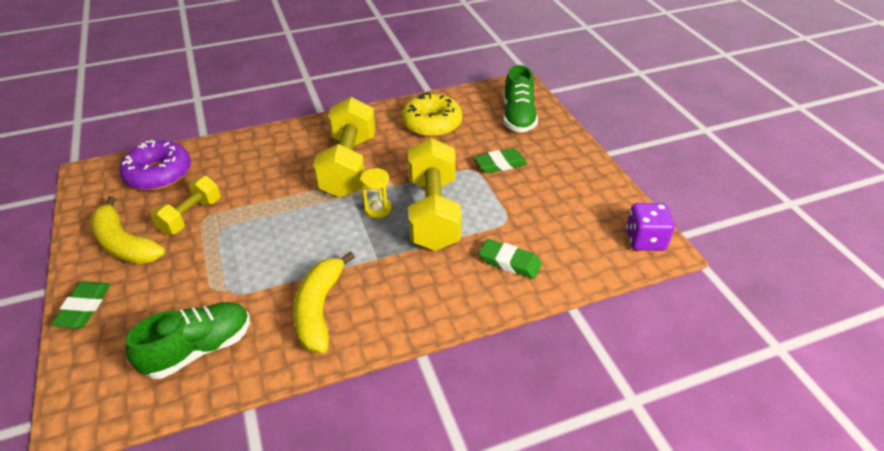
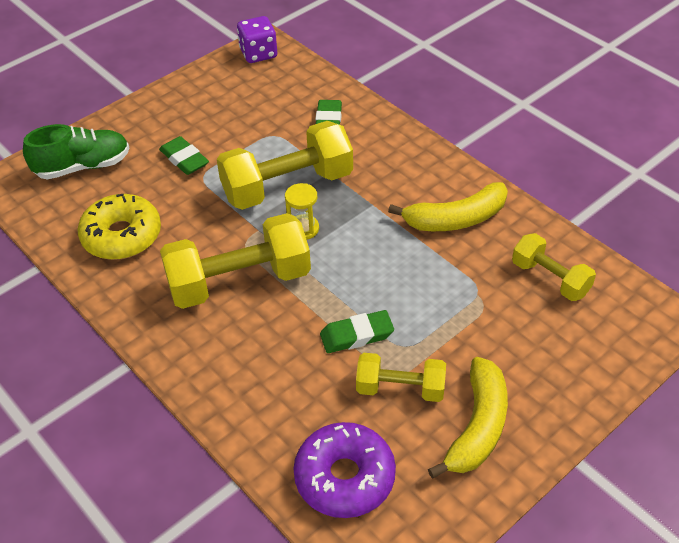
camera: 110 degrees left, 5 degrees up
green eraser [51,281,111,328] -> green eraser moved to [320,310,394,353]
green shoe [125,302,250,379] -> yellow dumbbell [512,233,596,301]

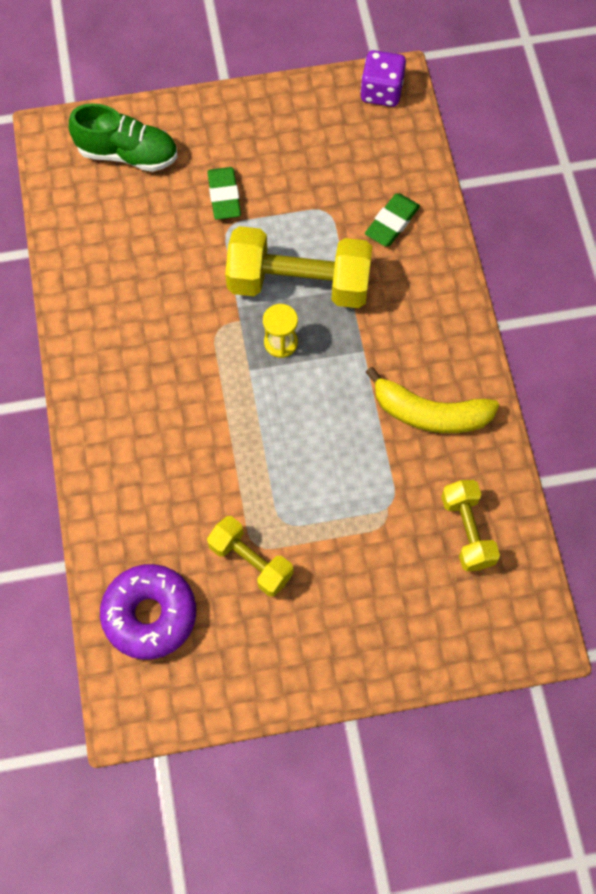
camera: 30 degrees right, 20 degrees up
yellow donut [77,194,161,260] -> none
yellow dumbbell [160,213,311,309] -> none
green eraser [320,310,394,353] -> none
yellow banana [428,357,508,478] -> none

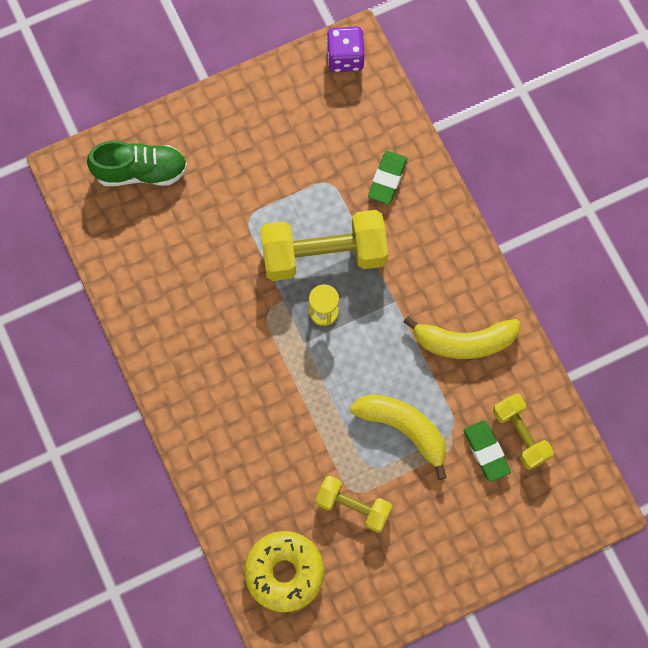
camera: 15 degrees left, 5 degrees up
purple donut [100,564,196,660] -> yellow donut [244,531,324,612]
green eraser [207,167,241,220] -> green eraser moved to [463,421,511,482]
none -> yellow banana [350,394,447,480]

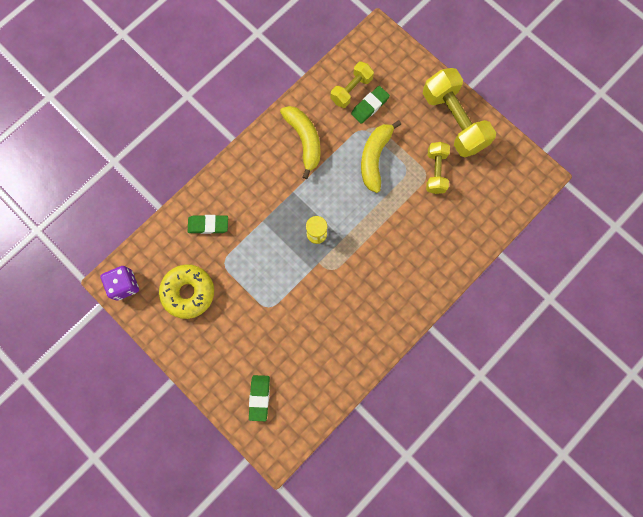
camera: 110 degrees left, 5 degrees up
green shoe [87,141,187,186] -> green eraser [249,375,270,421]
yellow donut [244,531,324,612] -> yellow donut moved to [159,264,214,319]
yellow dumbbell [260,210,388,281] -> yellow dumbbell moved to [423,68,496,157]

